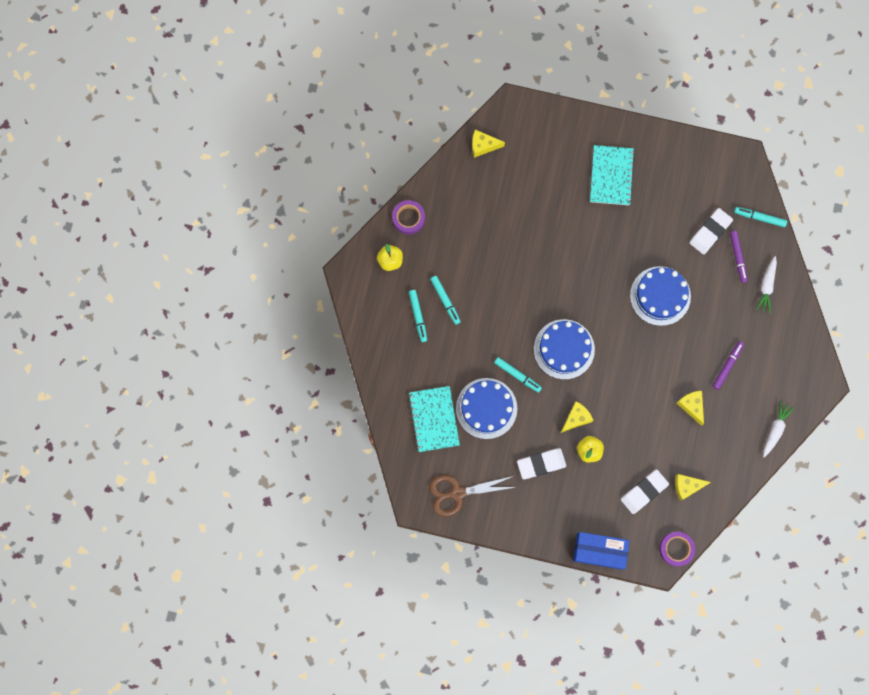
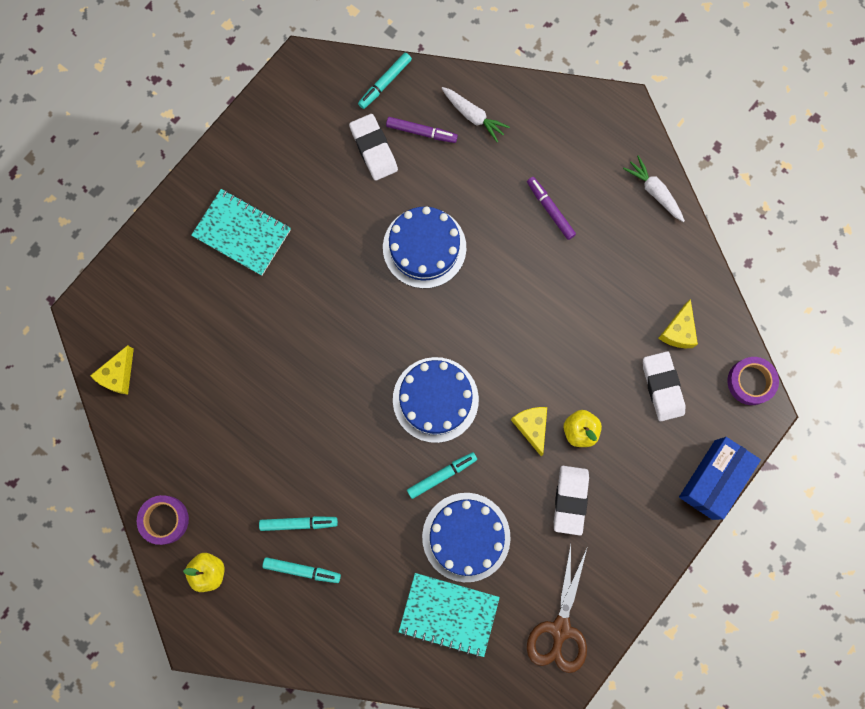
camera: 65 degrees left, 0 degrees up
yellow cheese [677,391,704,426] -> none

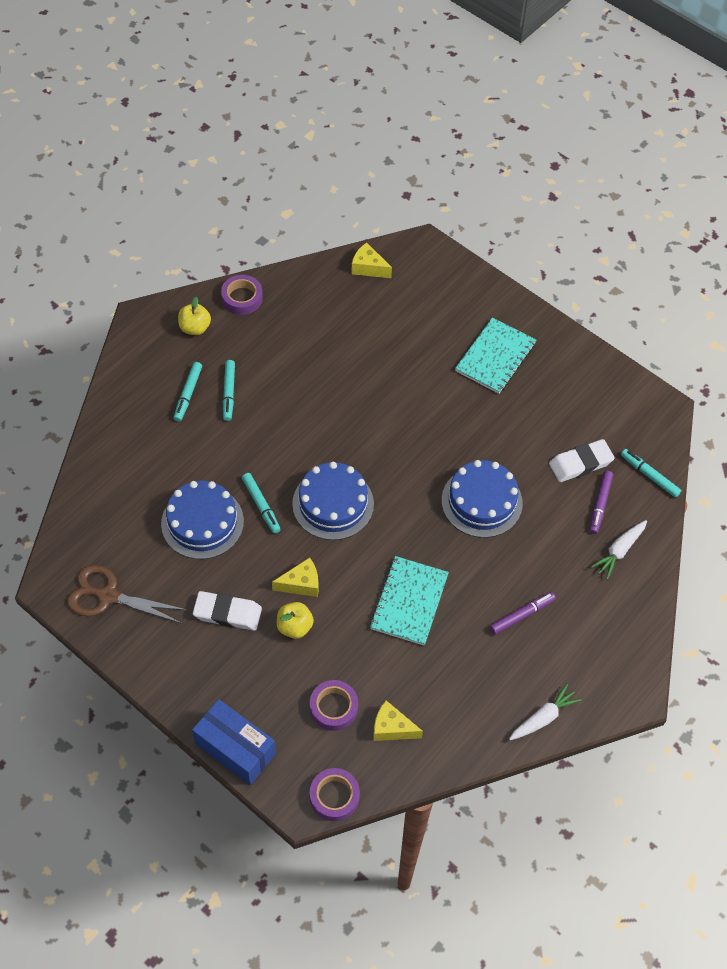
camera: 90 degrees right, 20 degrees down
turquoise notebook [399,573,500,657] -> turquoise notebook moved to [370,556,449,645]
white eraser [643,351,685,421] -> purple tape [310,680,358,731]

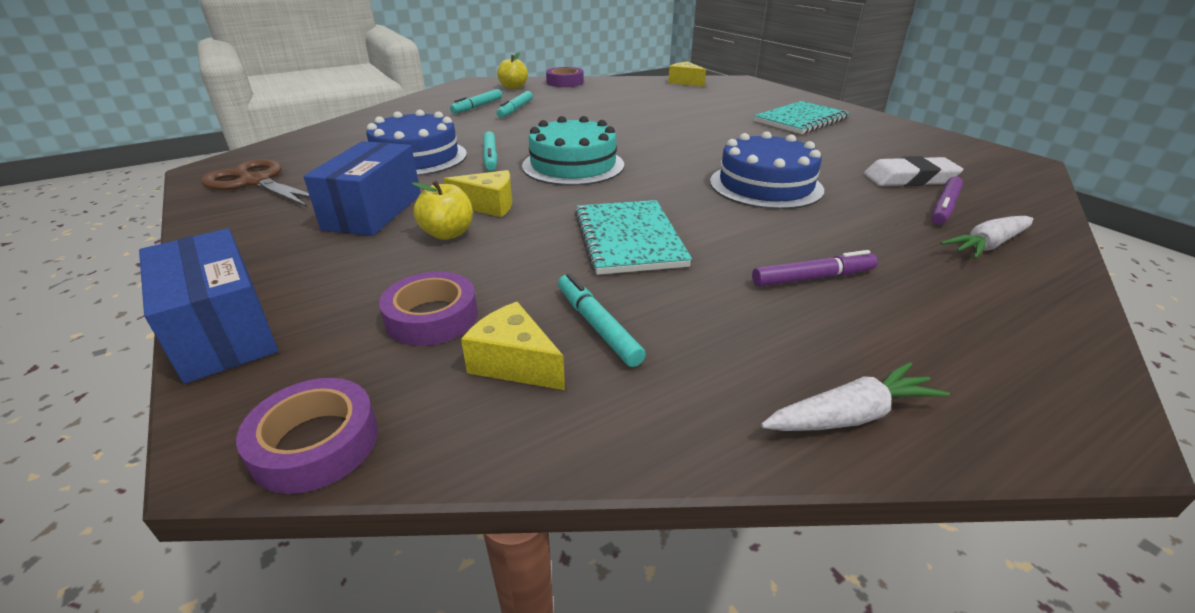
camera: 20 degrees right, 25 degrees down
white eraser [193,591,262,631] -> blue box [304,141,421,236]
blue cake [292,462,374,540] -> turquoise cake [522,116,624,186]
turquoise notebook [370,556,449,645] -> turquoise notebook turned 45 degrees counterclockwise [574,200,692,275]
turquoise marker [621,449,681,498] -> turquoise marker moved to [558,273,646,367]

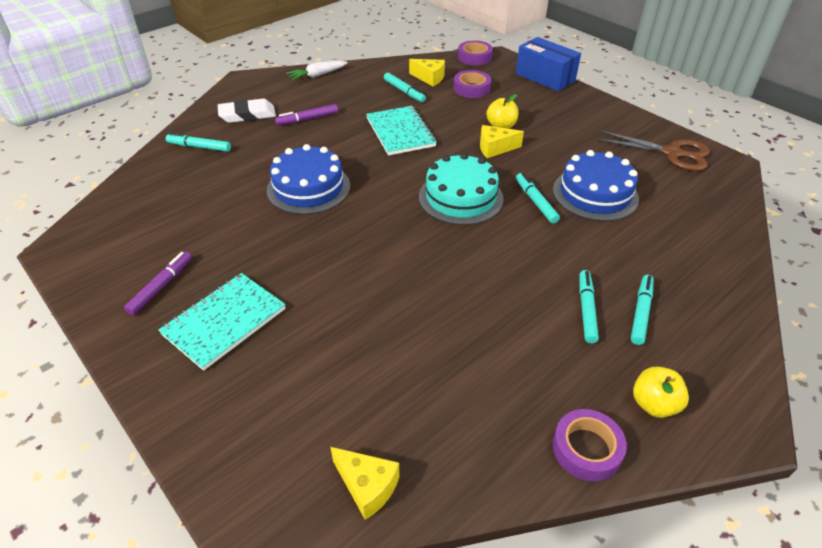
camera: 170 degrees right, 10 degrees up
blue box [304,141,421,236] -> none
white eraser [864,156,963,186] -> white eraser moved to [218,99,276,123]
purple marker [932,177,963,225] -> purple marker moved to [124,251,192,315]
white carrot [941,216,1033,259] -> turquoise marker [166,133,231,152]

